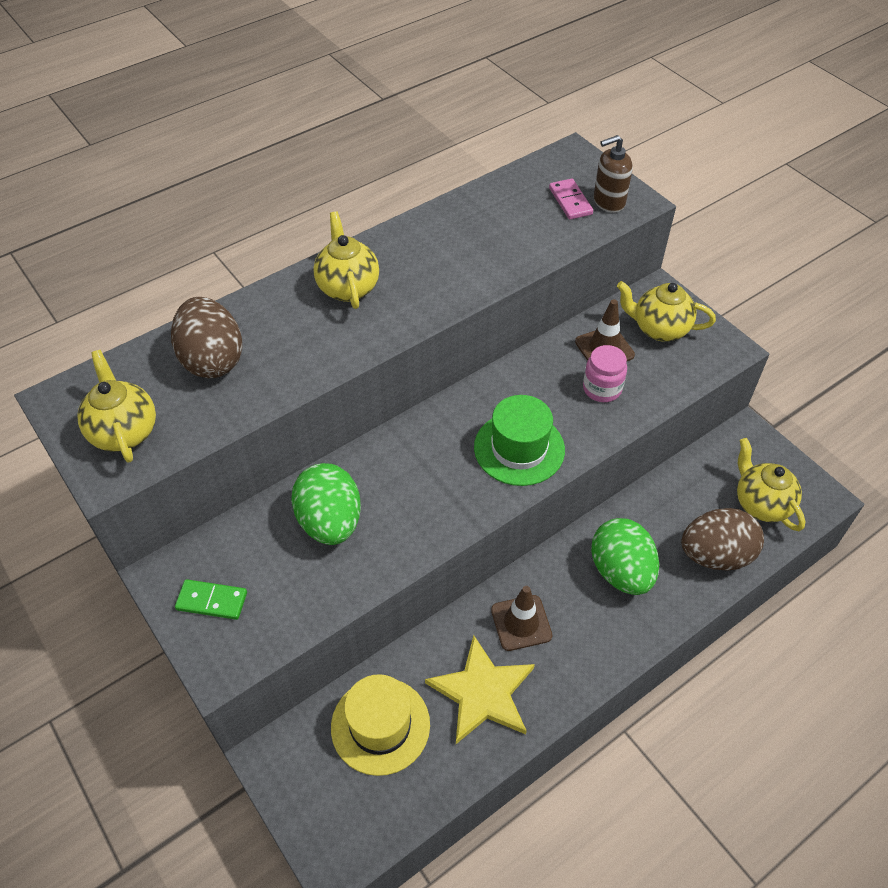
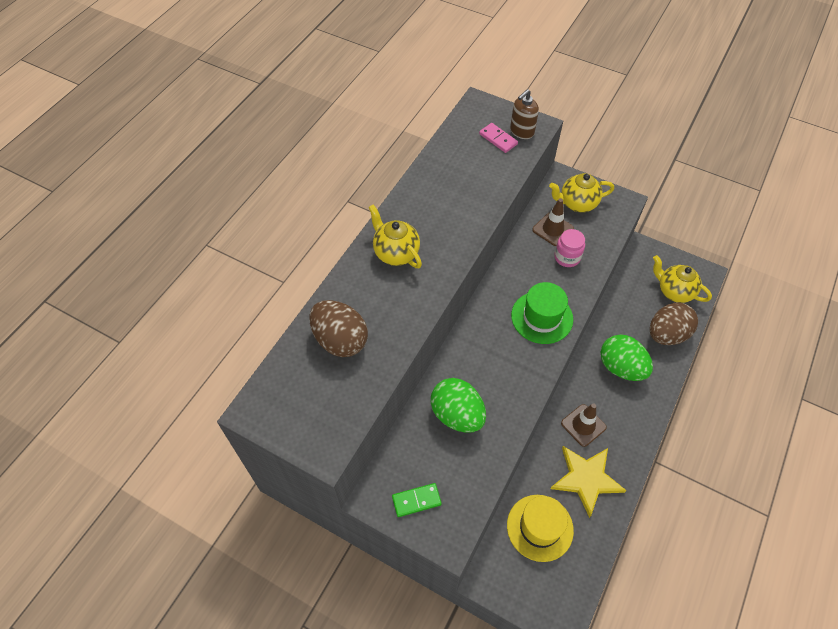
camera: 25 degrees left, 5 degrees up
yellow teapot [77,350,156,463] -> none

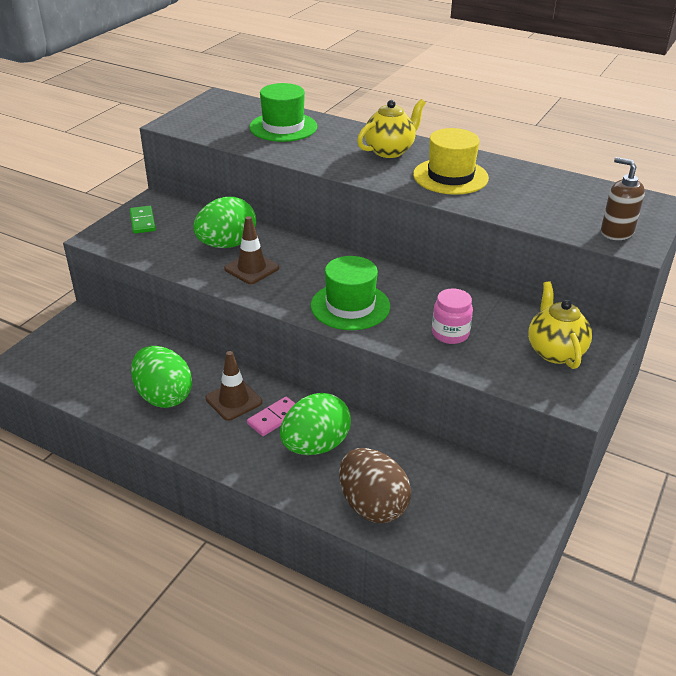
camera: 90 degrees right, 20 degrees down
brown egg [310,300,368,357] -> green hat [249,83,317,142]
pink domino [479,123,518,153] -> pink domino moved to [247,397,296,436]
yellow hat [507,495,574,562] -> yellow hat moved to [413,128,489,195]
brown traffic cone [532,198,574,246] -> brown traffic cone moved to [224,216,279,284]
yellow star [550,446,627,518] -> green egg [131,346,192,408]
yellow teapot [653,255,712,303] -> none

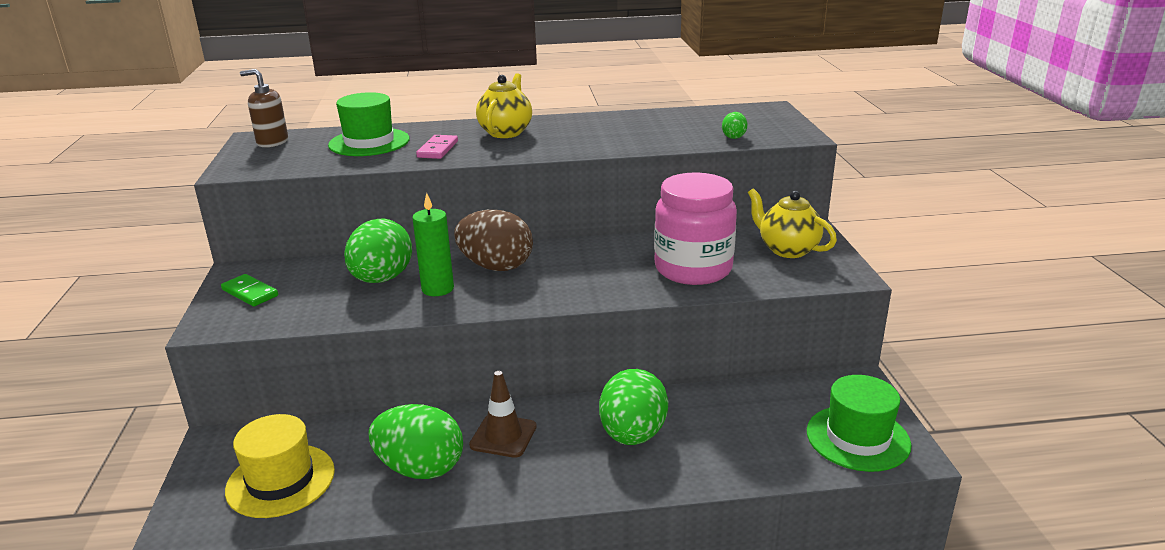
camera: 35 degrees left, 10 degrees down
brown traffic cone [224,216,279,284] -> green candle [412,193,454,296]
pink domino [247,397,296,436] -> pink domino moved to [416,135,458,159]
green hat [311,256,390,330] -> green hat moved to [807,375,911,472]
brown egg [339,448,411,523] -> brown egg moved to [454,210,533,271]
yellow hat [413,128,489,195] -> yellow hat moved to [225,414,335,518]
pink jar [432,288,473,344] -> pink jar [654,172,737,285], size x1.92
brown soap dispenser [601,157,645,240] -> brown soap dispenser moved to [240,69,288,148]
none -> green egg [722,112,747,139]

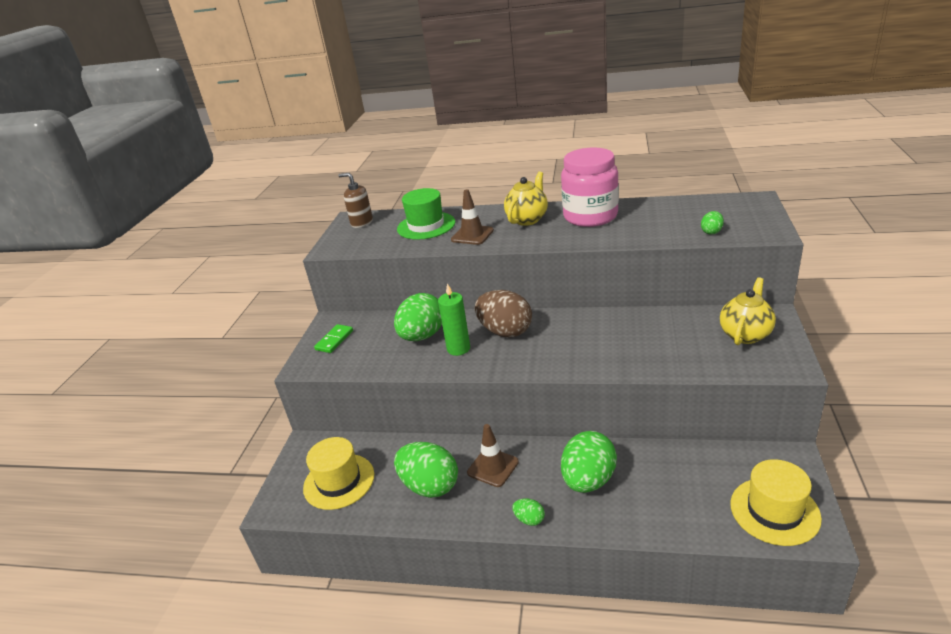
camera: 20 degrees right, 5 degrees up
green domino [221,274,278,306] -> green domino turned 60 degrees clockwise [314,324,353,353]
pink domino [416,135,458,159] -> brown traffic cone [451,190,494,245]
pink jar [654,172,737,285] -> pink jar moved to [561,148,619,227]
yellow teapot [748,188,837,258] -> yellow teapot turned 60 degrees clockwise [720,277,776,345]
green hat [807,375,911,472] -> yellow hat [730,459,822,546]
none -> green egg [512,498,545,526]

